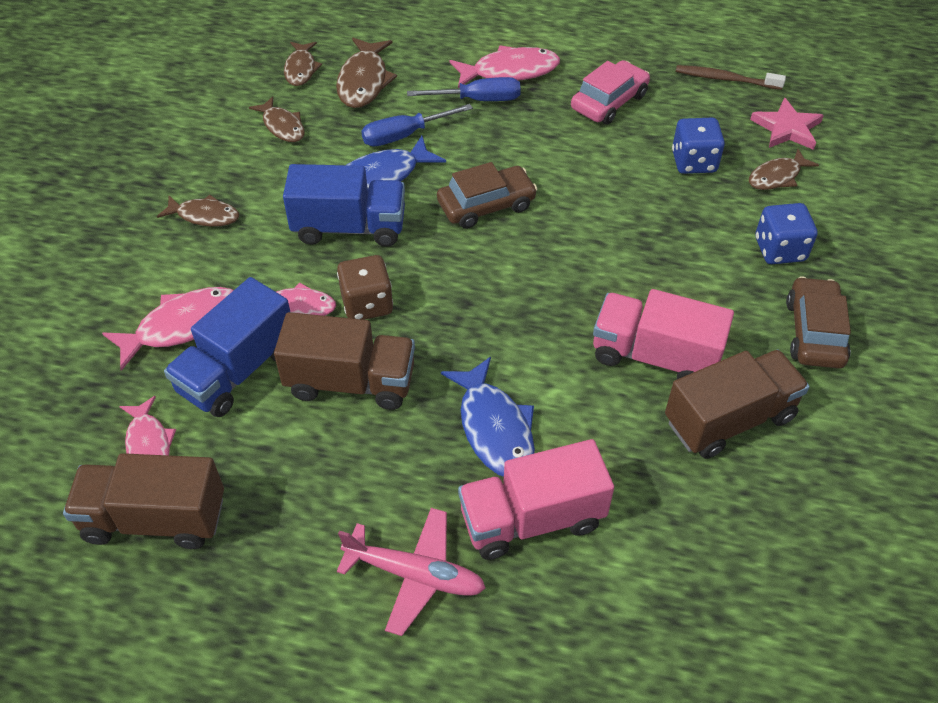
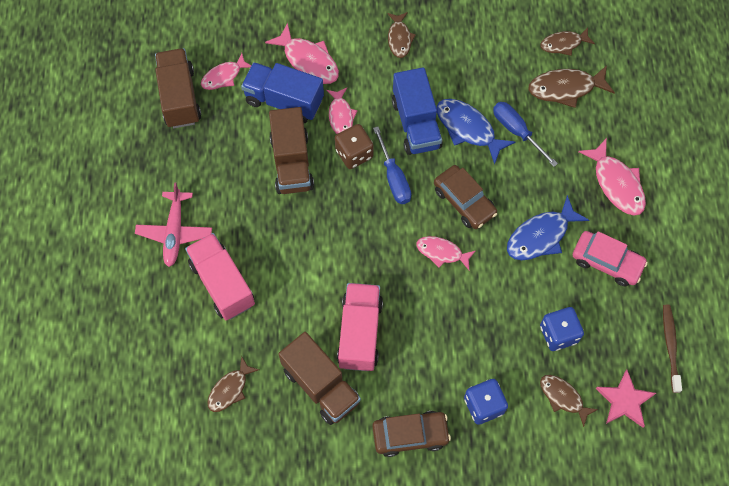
camera: 75 degrees right, 15 degrees up
brown fish [249,96,305,142] -> brown fish moved to [207,356,259,412]
blue screwdriver [407,77,521,101] -> blue screwdriver moved to [373,126,411,204]
blue fish [441,357,535,477] -> blue fish moved to [507,195,589,260]
none -> pink fish [417,236,475,270]

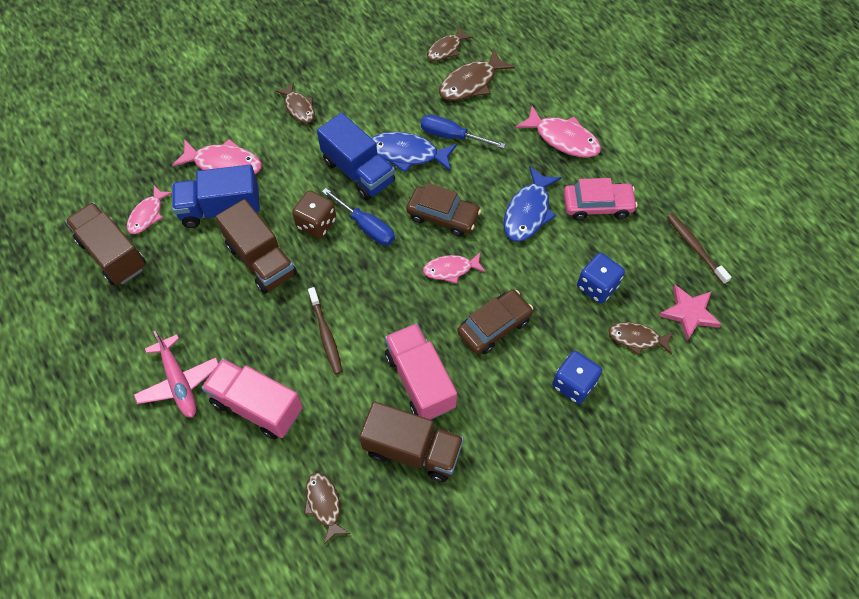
camera: 30 degrees left, 5 degrees down
brown fish [207,356,259,412] -> brown fish turned 150 degrees clockwise [304,472,350,544]
pink fish [326,88,357,134] -> none
brown car [372,411,451,457] -> brown car moved to [457,290,533,354]
none -> brown toothbrush [308,287,342,375]

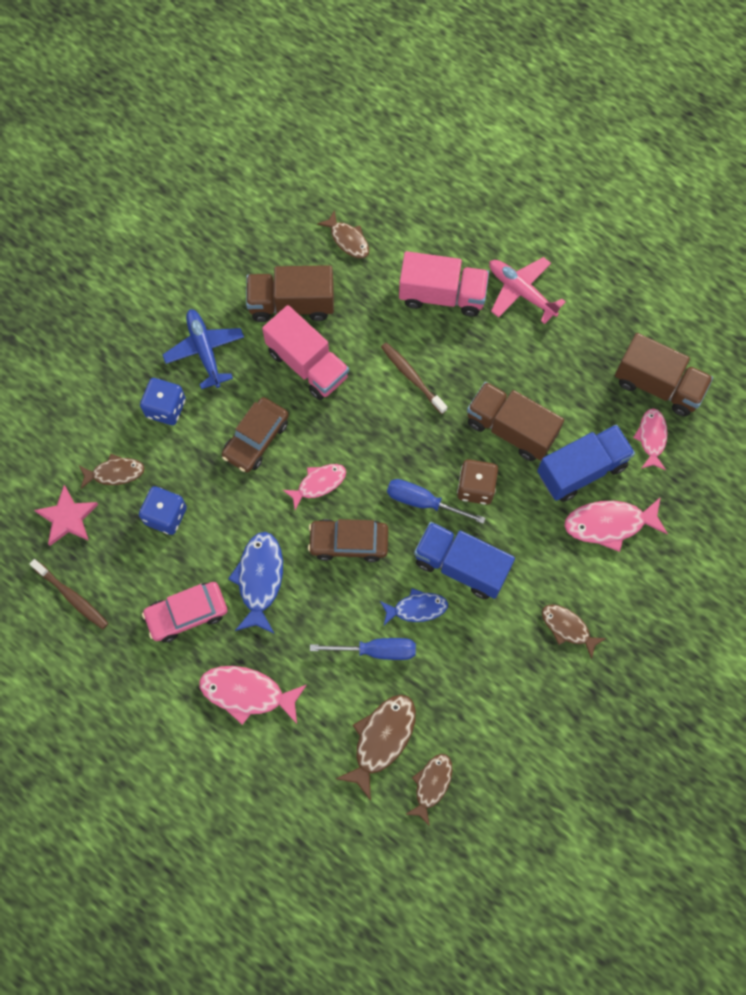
camera: 160 degrees right, 10 degrees up
blue fish [372,132,457,172] -> blue fish [380,588,448,625], size x0.65
none -> blue plane [163,309,244,389]

